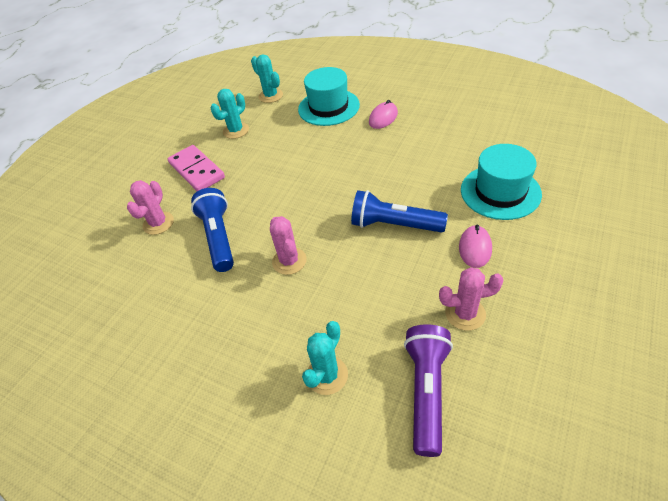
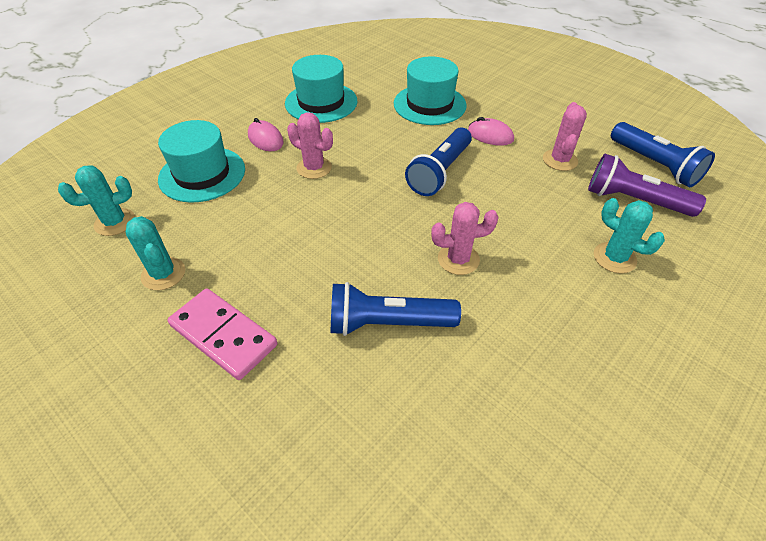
camera: 80 degrees left, 0 degrees up
pink cactus [127,180,174,235] -> pink cactus moved to [287,112,333,179]
pink domino [168,145,225,191] -> pink domino turned 60 degrees clockwise [167,288,277,380]
none -> turquoise hat [285,55,357,123]
none -> blue flashlight [611,122,715,187]

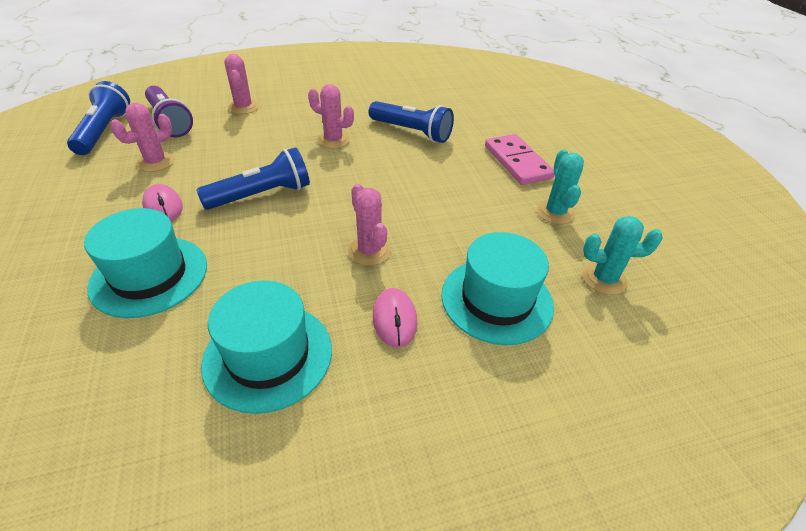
camera: 150 degrees left, 5 degrees down
turquoise cactus [594,198,665,274] -> pink cactus [224,54,259,114]

